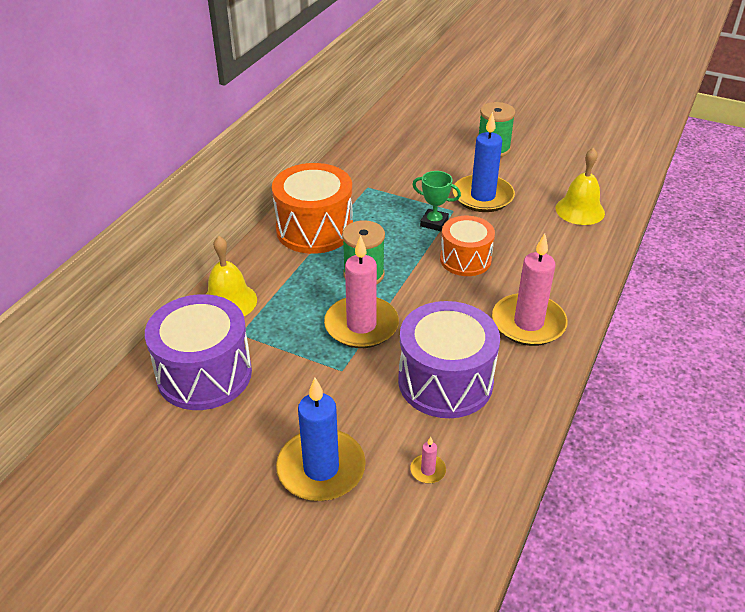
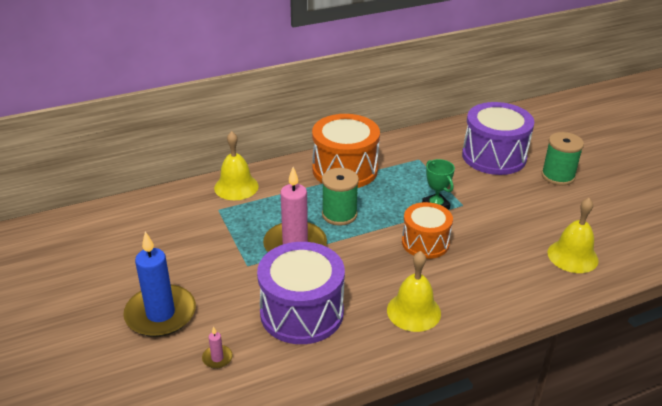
camera: 40 degrees right, 5 degrees down
purple drum [145,294,252,410] -> purple drum moved to [462,102,534,175]
blue candle [453,112,515,212] -> none
pink candle [492,233,568,346] -> yellow bell [387,251,441,332]

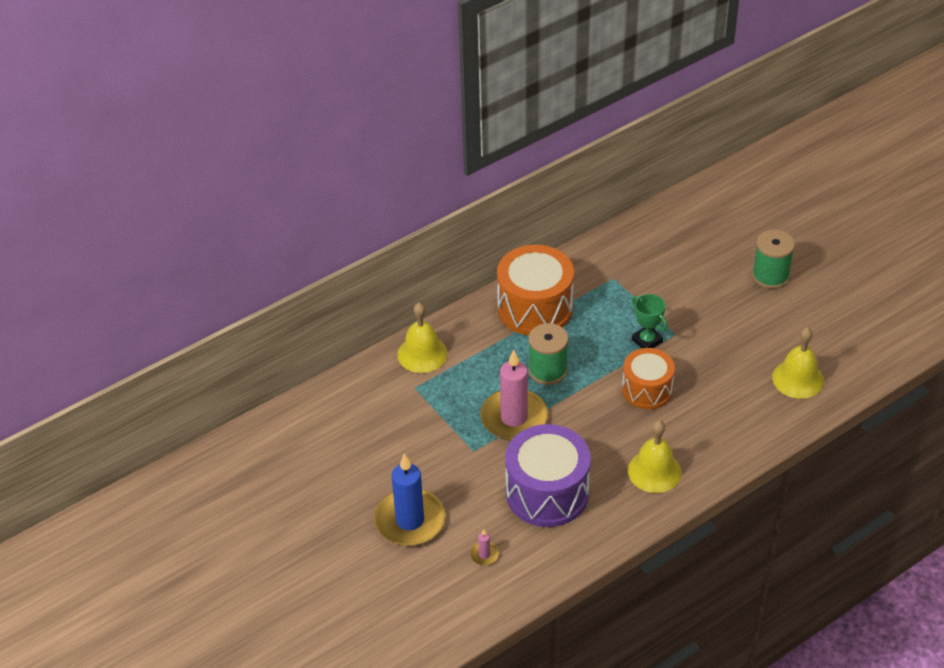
camera: 10 degrees left, 10 degrees up
purple drum [462,102,534,175] -> none

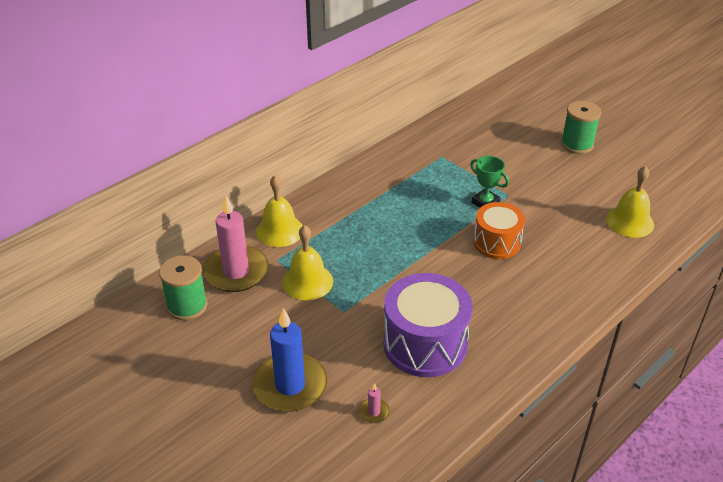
camera: 10 degrees left, 5 degrees down
pink candle [480,349,548,441] -> pink candle moved to [203,196,268,292]
orange drum [497,245,574,336] -> none
green spool [528,323,568,385] -> green spool moved to [159,255,208,320]
yellow bell [628,420,682,493] -> yellow bell moved to [282,225,333,300]

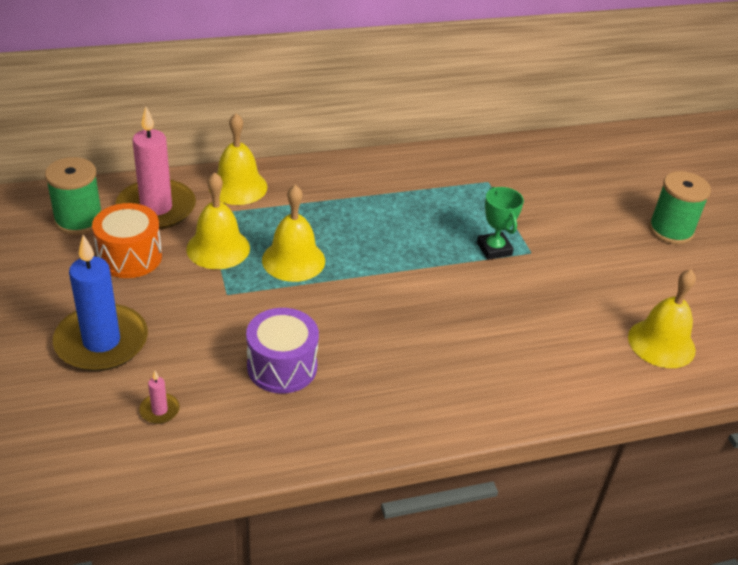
camera: 25 degrees right, 0 degrees up
purple drum [383,273,473,377] -> purple drum [246,308,319,393], size x0.64
orange drum [473,202,525,259] -> orange drum moved to [92,203,162,278]
none -> yellow bell [262,185,325,282]

